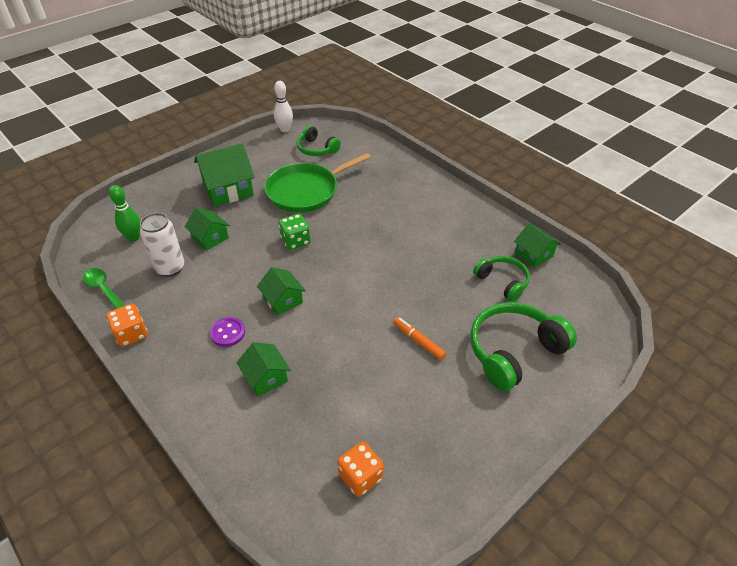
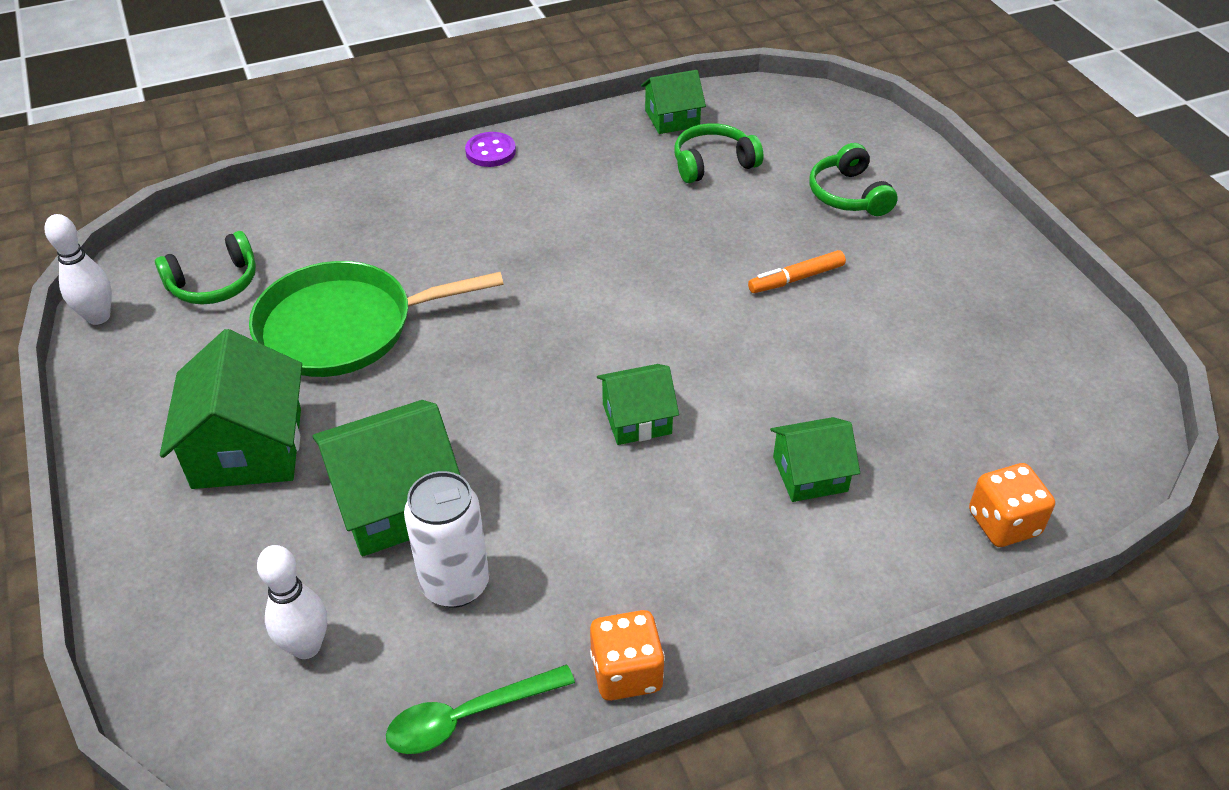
camera: 70 degrees left, 0 degrees up
green bowling pin [109,185,141,242] -> white bowling pin [257,545,327,659]
green house [184,207,230,251] -> green house [312,400,461,557], size x1.68
purple button [210,317,245,347] -> purple button moved to [465,132,516,167]
green pan [264,153,371,213] -> green pan turned 90 degrees clockwise [249,261,504,377]
green dice [279,214,310,250] -> none
orange dice [338,442,384,497] -> orange dice moved to [969,463,1055,547]
green headphones [470,302,577,391] -> green headphones [810,143,898,216], size x0.60

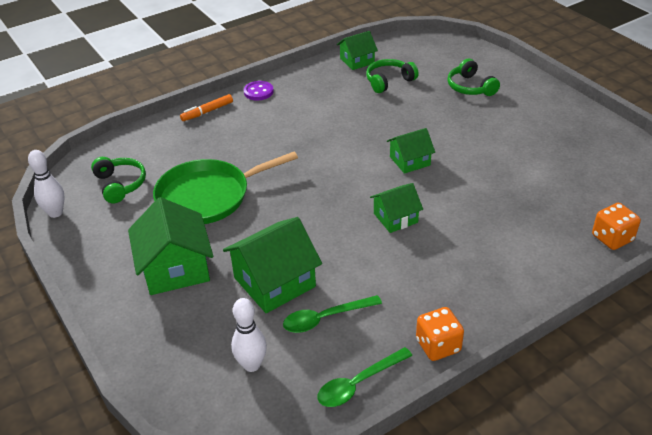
camera: 10 degrees left, 5 degrees down
green headphones [155,231,256,305] -> green headphones turned 75 degrees counterclockwise [91,157,146,203]
white can [404,471,489,608] -> green spoon [283,295,382,333]
orange marker [748,250,846,293] -> orange marker moved to [180,94,233,121]
green house [770,417,860,502] -> green house moved to [387,128,435,174]

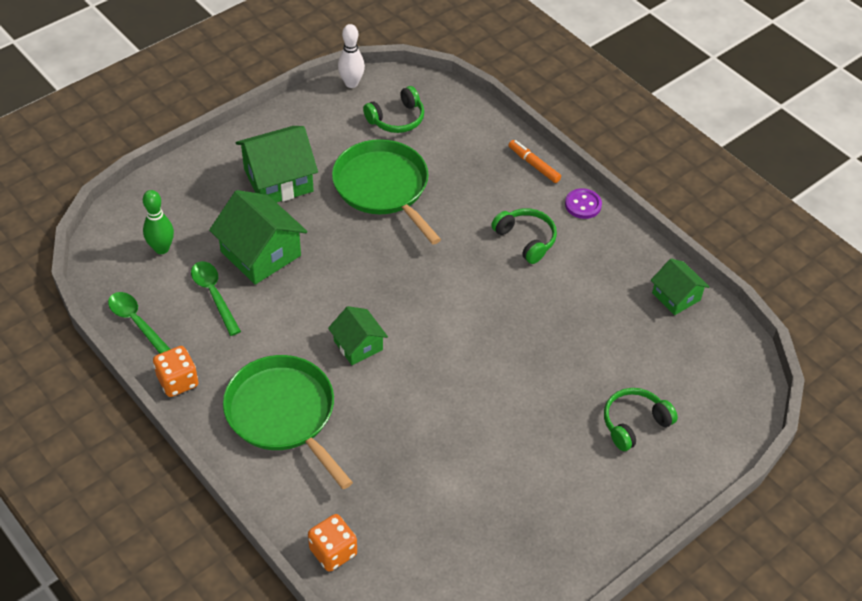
camera: 80 degrees right, 10 degrees up
white bowling pin [231,298,267,372] -> green bowling pin [143,190,174,254]
green headphones [366,59,419,93] -> green headphones moved to [491,208,557,264]
green house [387,128,435,174] -> none
none -> green pan [223,355,353,489]

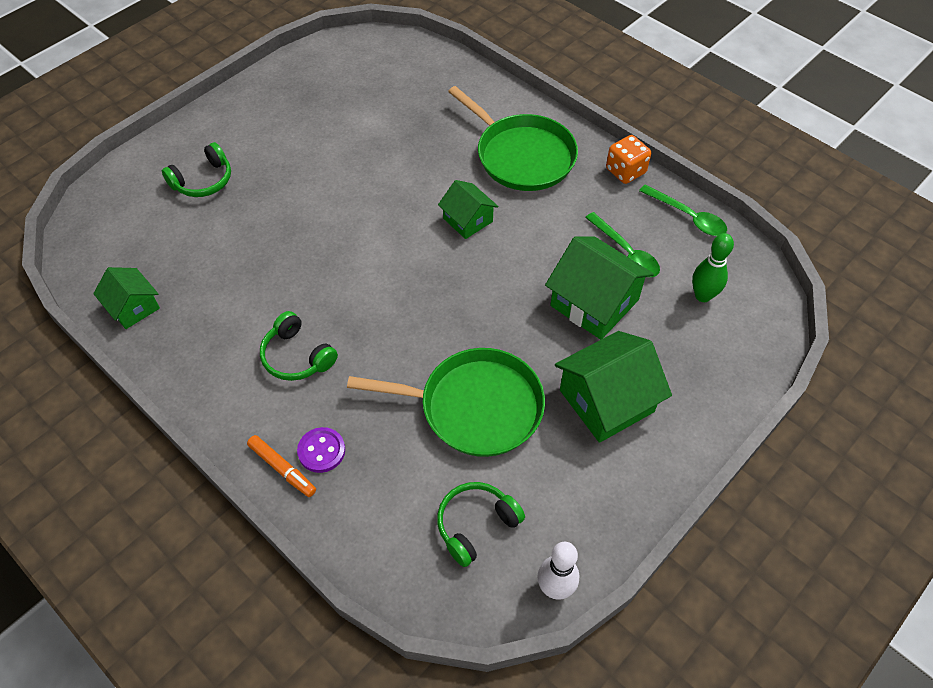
camera: 175 degrees right, 5 degrees up
orange dice [308,514,357,572] -> none
green pan [332,139,441,245] -> green pan turned 45 degrees counterclockwise [347,348,545,457]
purple button [565,188,602,219] -> purple button moved to [297,427,345,473]

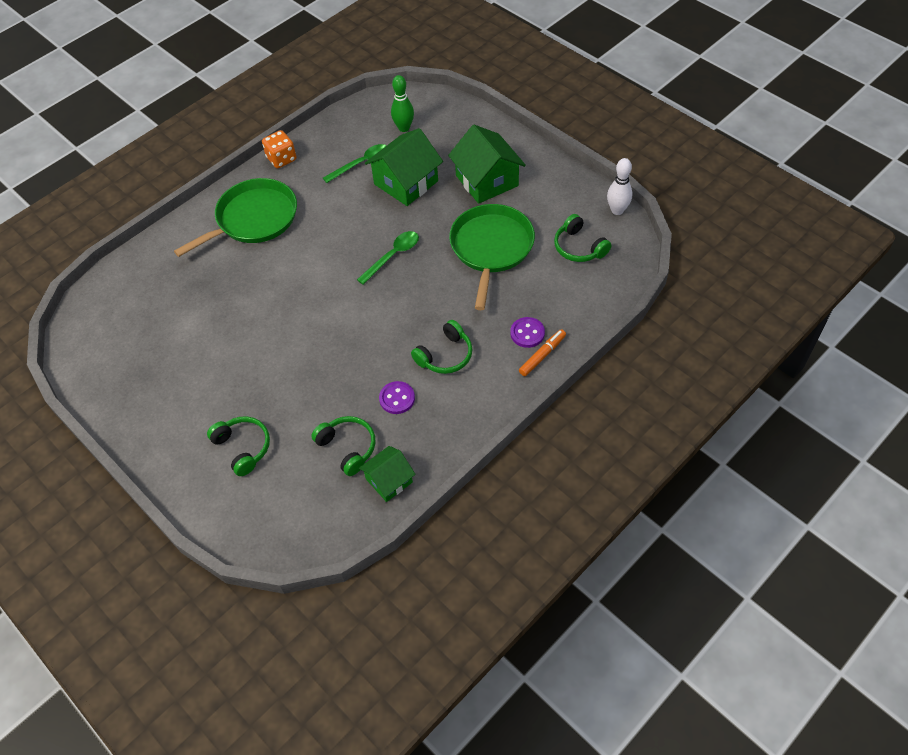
camera: 85 degrees left, 0 degrees up
green house [438,180,499,239] -> none
green spoon [639,185,727,236] -> green spoon moved to [357,231,419,285]
none -> green headphones [311,416,375,476]
none -> purple button [379,381,415,414]

